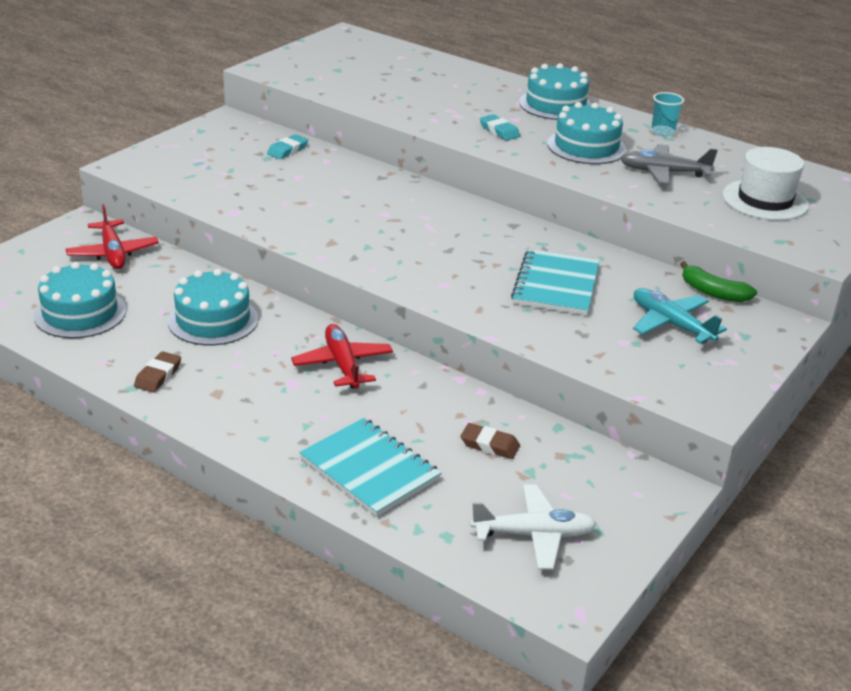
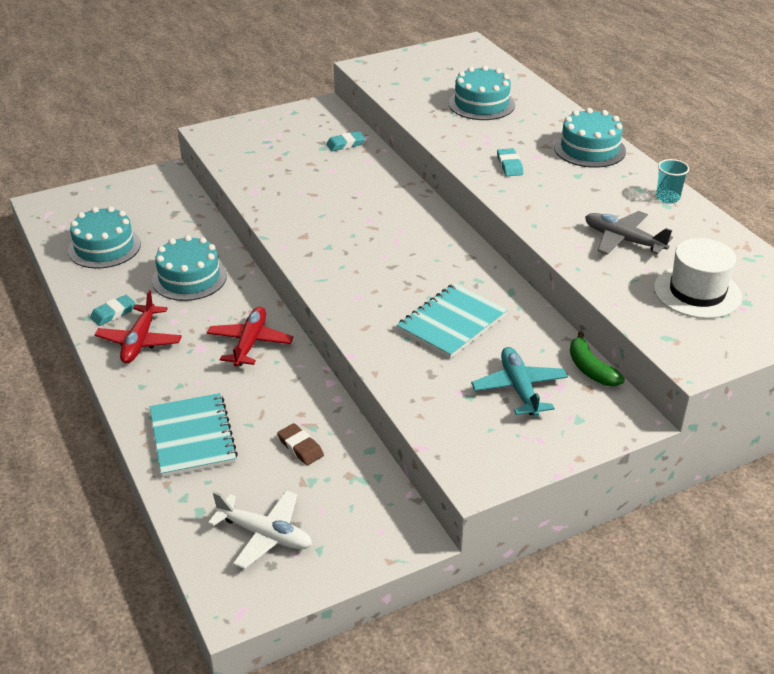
camera: 30 degrees right, 5 degrees up
red plane [66,204,159,269] -> red plane moved to [95,290,182,363]
brown eraser [134,351,181,393] -> turquoise eraser [90,295,135,326]
turquoise cake [547,102,626,164] -> turquoise cake moved to [448,66,515,120]

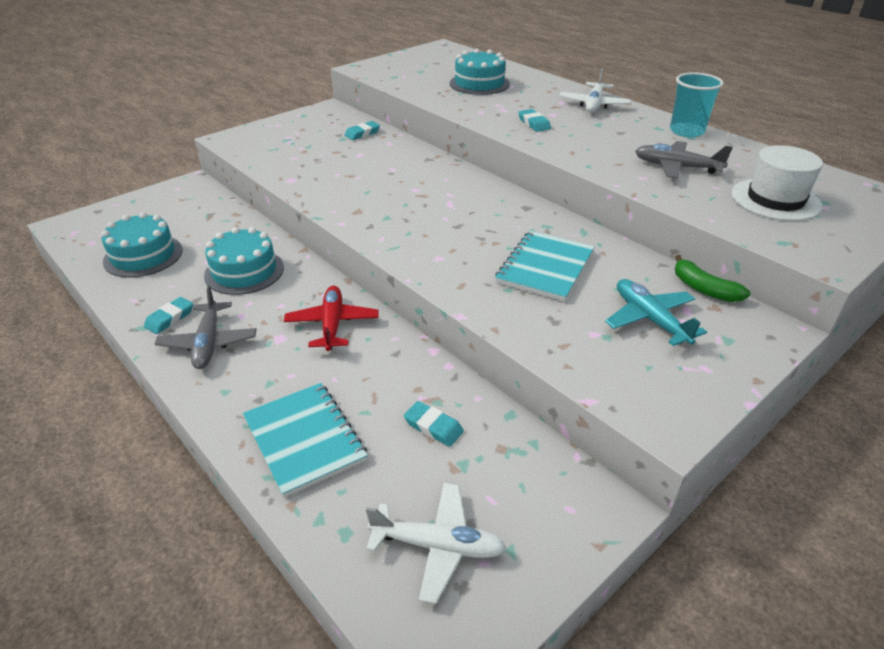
camera: 15 degrees left, 0 degrees up
red plane [95,290,182,363] -> grey plane [155,286,256,369]
brown eraser [277,423,324,465] -> turquoise eraser [404,401,464,447]
turquoise cake [554,108,626,168] -> white plane [559,68,631,113]
turquoise cup [656,159,690,203] -> turquoise cup [670,73,724,137], size x1.55

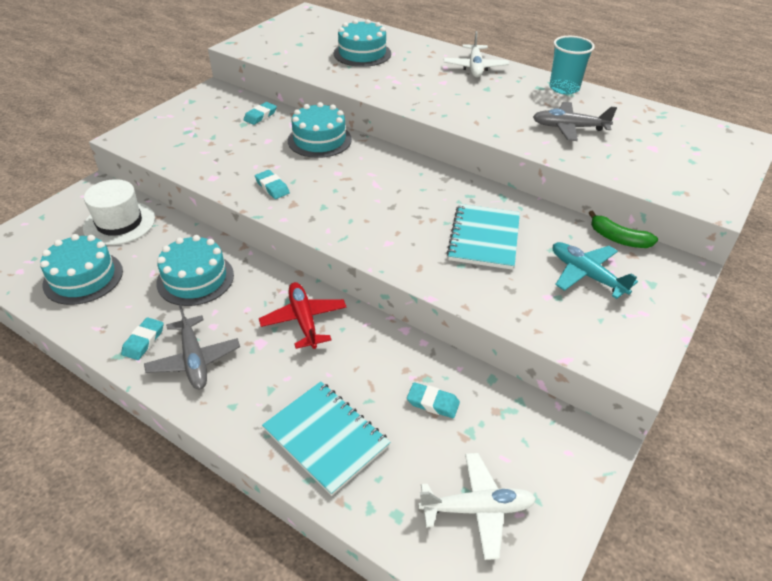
camera: 15 degrees left, 5 degrees up
turquoise eraser [518,109,551,132] -> turquoise eraser moved to [255,170,290,199]
white hat [731,145,823,221] -> white hat moved to [83,179,155,245]
none -> turquoise cake [288,102,352,158]

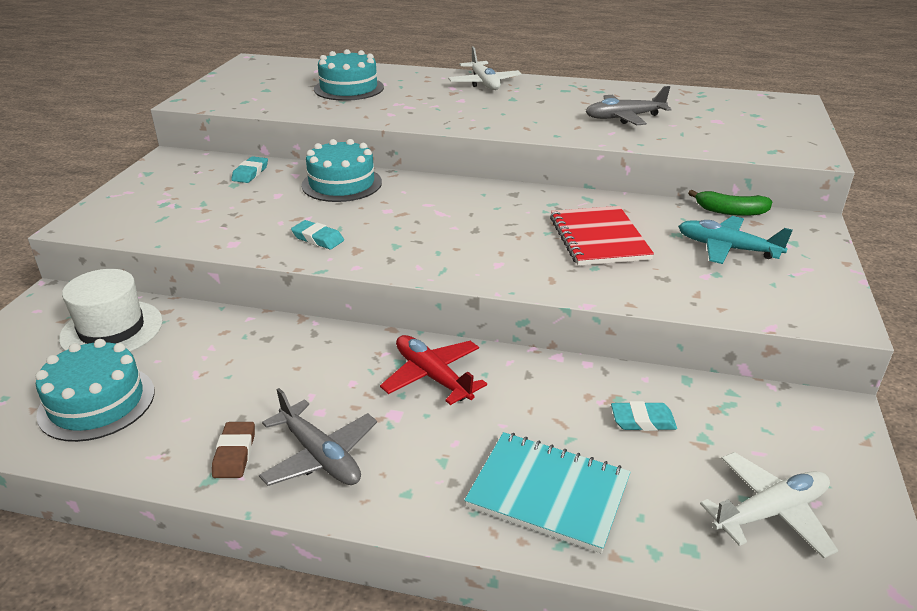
camera: 20 degrees left, 10 degrees down
turquoise eraser [121,317,163,360] -> brown eraser [212,422,255,478]
turquoise cake [156,235,234,306] -> none
turquoise notebook [446,204,520,270] -> red notebook [550,206,654,266]
turquoise cup [549,36,595,95] -> none

